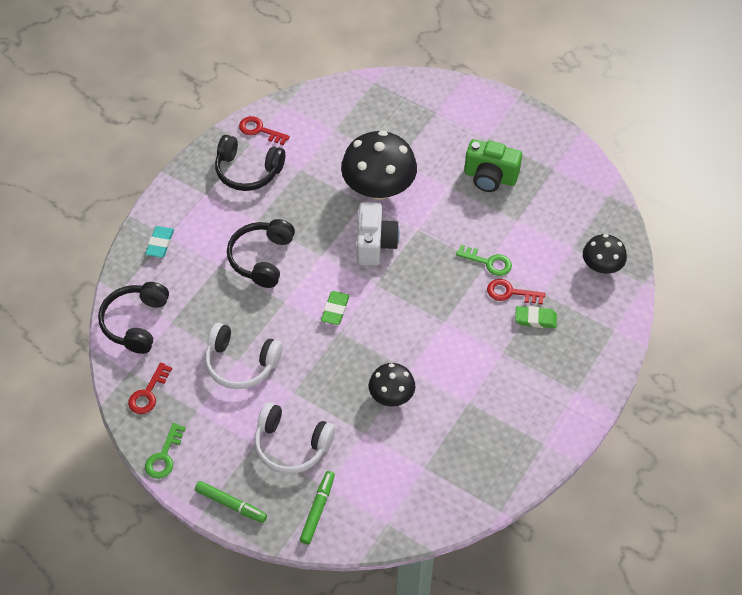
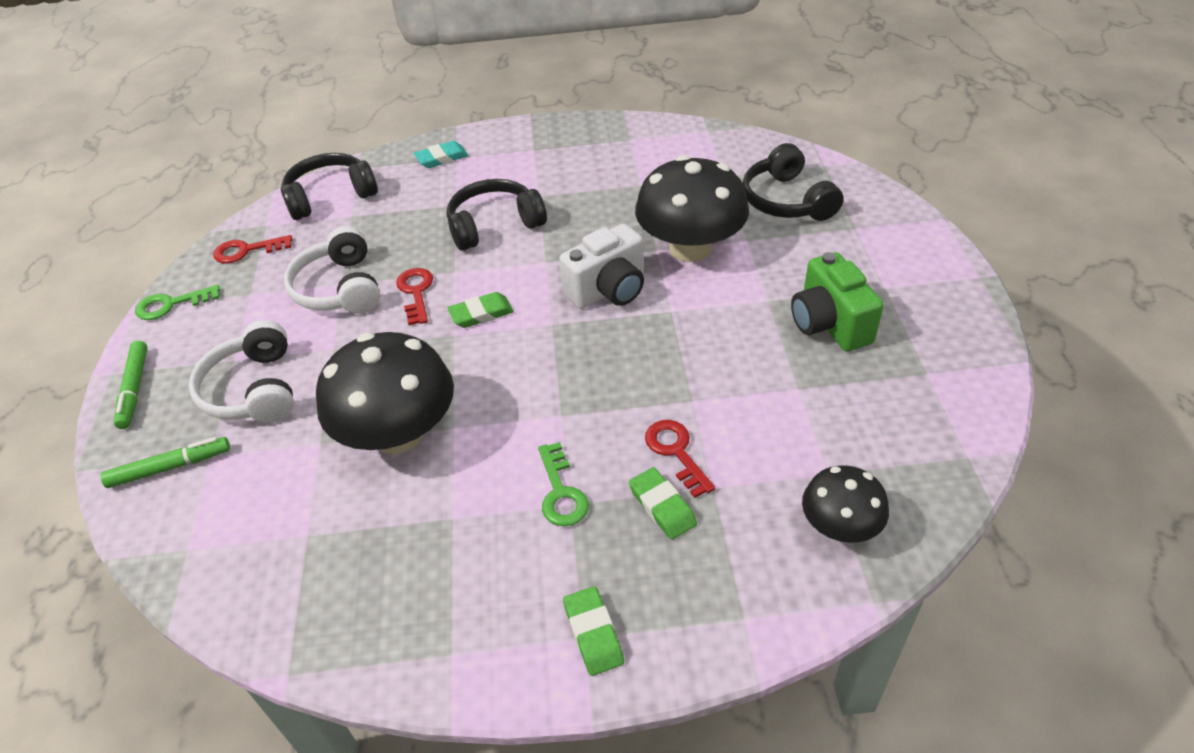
camera: 55 degrees right, 10 degrees down
black headphones [215,135,285,191] -> black headphones moved to [743,143,844,221]
red key [239,116,290,145] -> red key moved to [396,268,433,325]
black mushroom [369,363,415,406] -> black mushroom [316,332,454,454], size x1.78
green key [456,245,512,276] -> green key moved to [538,442,589,527]
none -> green eraser [563,586,624,676]

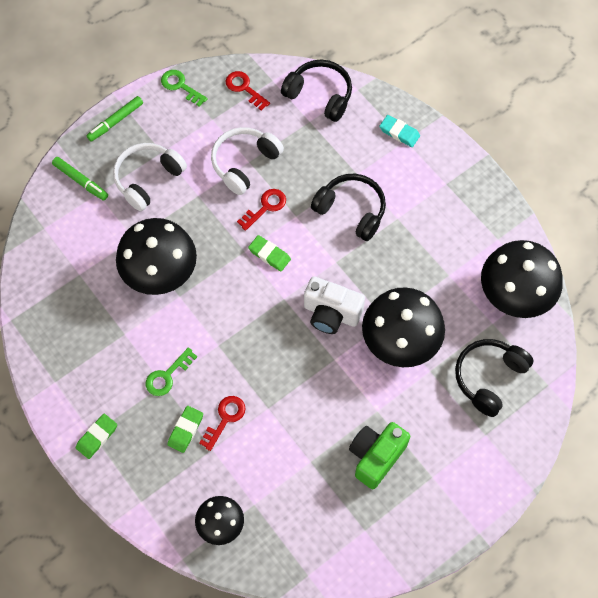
camera: 55 degrees right, 20 degrees up
none -> black mushroom [481,240,563,318]

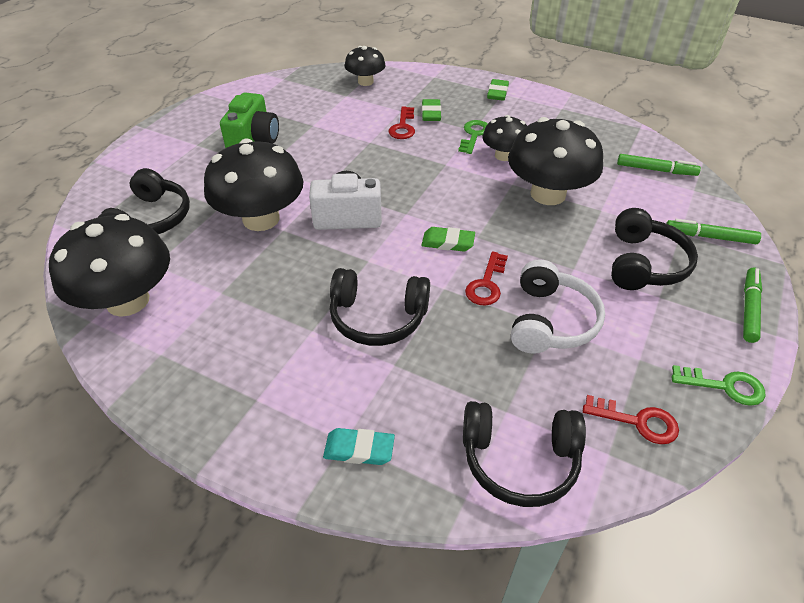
camera: 155 degrees right, 20 degrees down
white headphones [113,143,187,211] -> black headphones [611,208,698,290]
none -> black mushroom [482,115,527,161]
none -> green marker [617,154,701,176]

